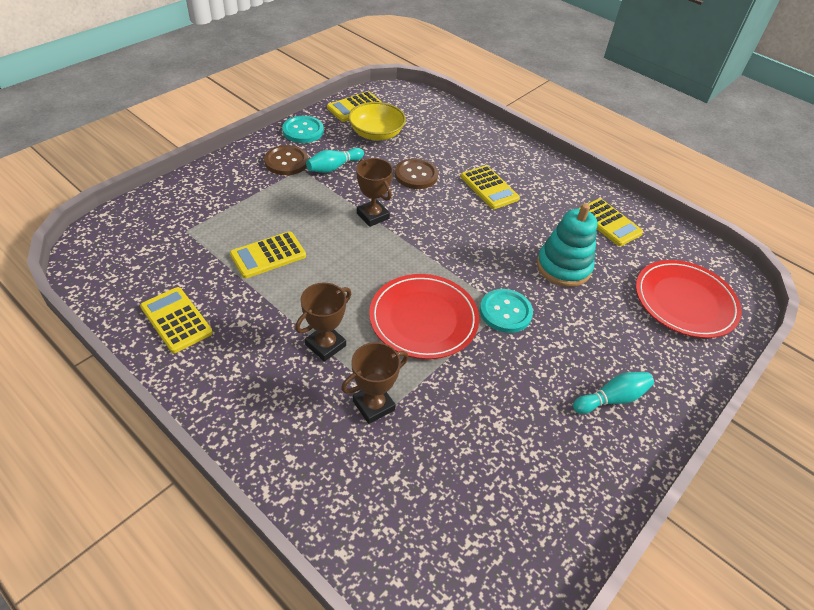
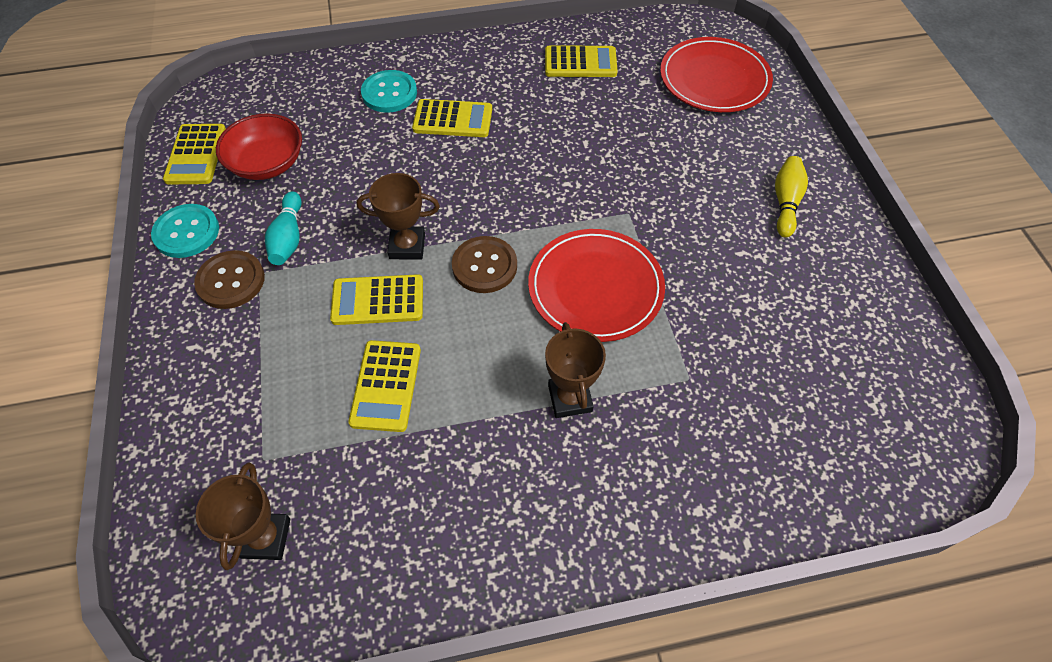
camera: 50 degrees left, 10 degrees up
yellow calculator [140,287,213,353] -> yellow calculator moved to [330,274,423,325]
brown trophy [341,342,408,424] -> brown trophy moved to [196,462,290,570]
yellow bowl [348,102,406,141] -> red bowl [216,113,302,180]
brown button [395,158,438,189] -> brown button moved to [452,236,517,293]
turquoise button [480,289,533,333] -> turquoise button moved to [361,70,417,113]
turquoise stacking toy [537,203,597,287] -> none
turquoise bowling pin [573,372,654,414] -> yellow bowling pin [775,156,808,237]

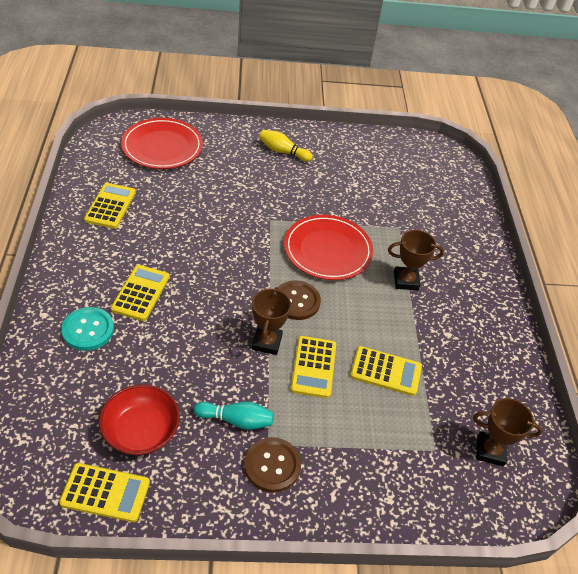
camera: 85 degrees left, 10 degrees down
turquoise button [151,204,219,258] -> none

